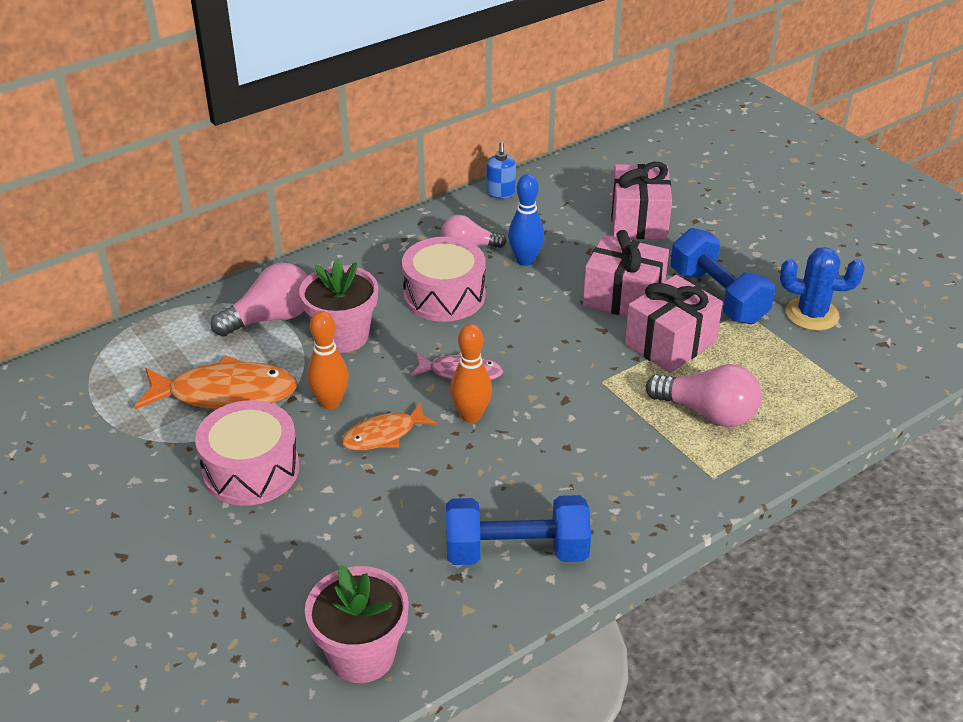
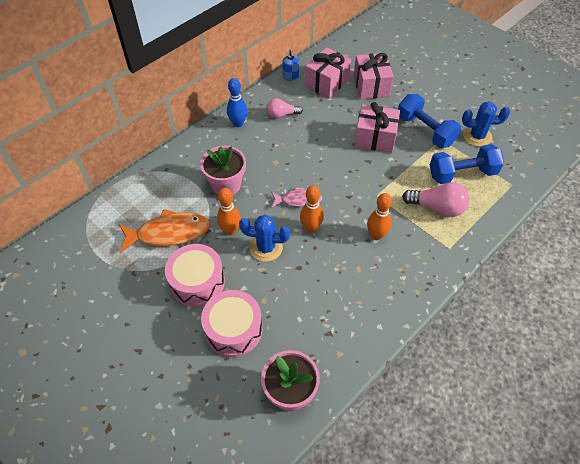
camera: 10 degrees left, 15 degrees up
pink light bulb [211,263,307,337] -> none
orange fish [341,402,437,451] -> blue cactus [239,215,290,262]
pink drum [402,237,486,322] -> pink drum moved to [201,290,262,357]
blue dumbbell [446,495,591,565] -> blue dumbbell moved to [430,144,504,184]
blue bowling pin [508,174,544,266] -> blue bowling pin moved to [227,78,247,127]
pink gift [625,275,723,373] -> pink gift moved to [305,47,351,98]
none -> orange bowling pin [367,193,392,240]

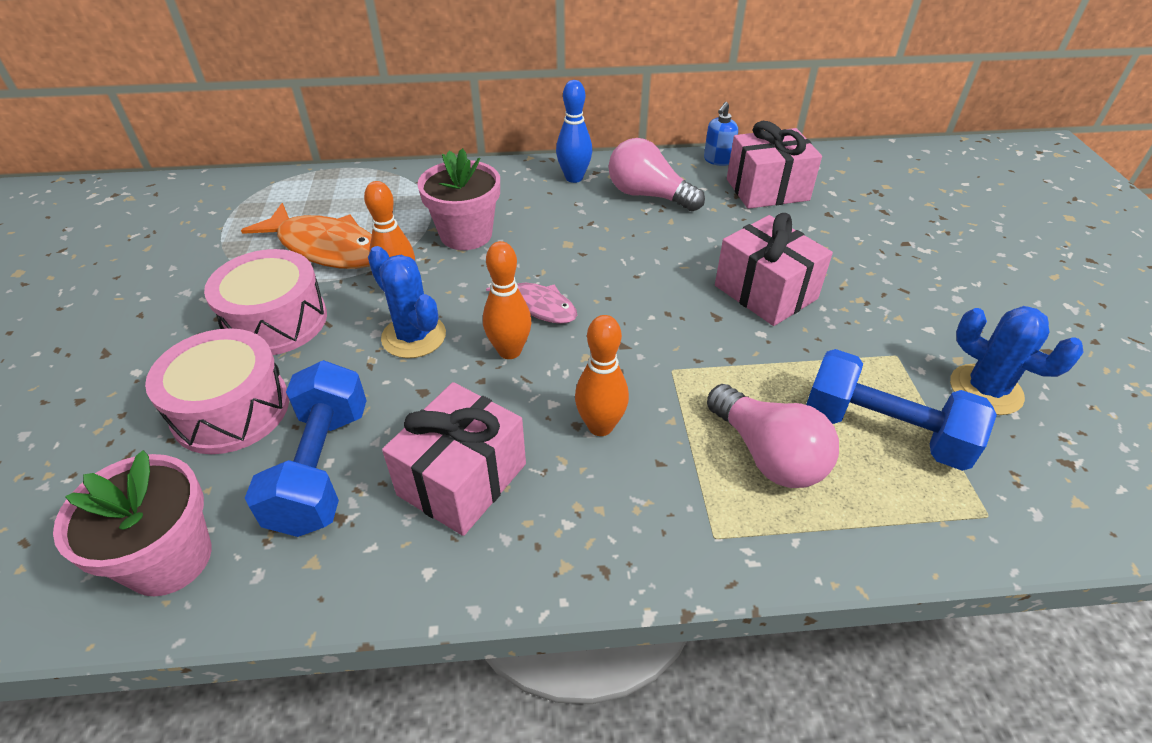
camera: 40 degrees right, 10 degrees down
pink light bulb [266,98,303,118] -> pink light bulb [608,138,705,211], size x1.53
pink gift [354,53,394,99] -> pink gift moved to [382,382,526,536]
blue dumbbell [398,94,461,148] -> blue dumbbell moved to [245,360,367,537]

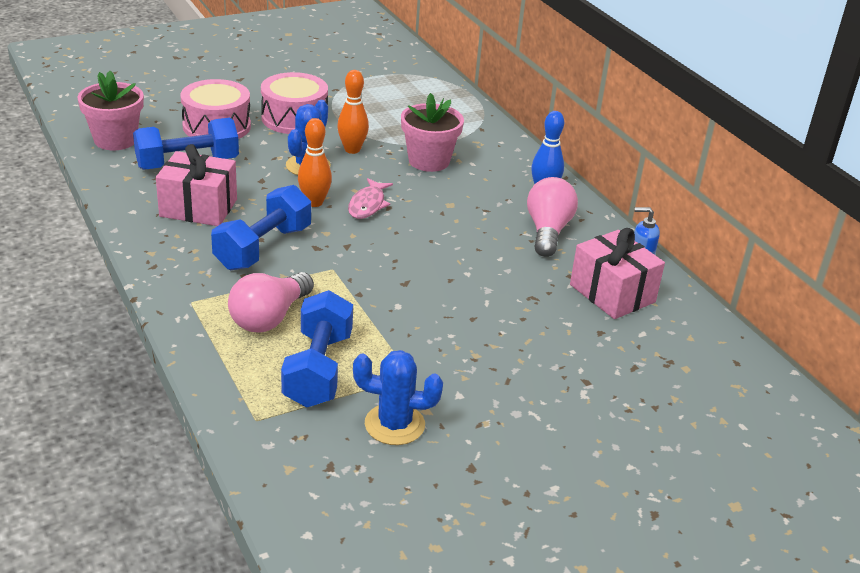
camera: 65 degrees right, 10 degrees down
orange fish [241,203,372,269] -> none
orange bowling pin [575,315,629,436] -> blue dumbbell [211,185,311,270]
pink gift [715,213,833,326] -> none
blue cactus [950,306,1084,415] -> blue cactus turned 75 degrees clockwise [353,350,443,445]

